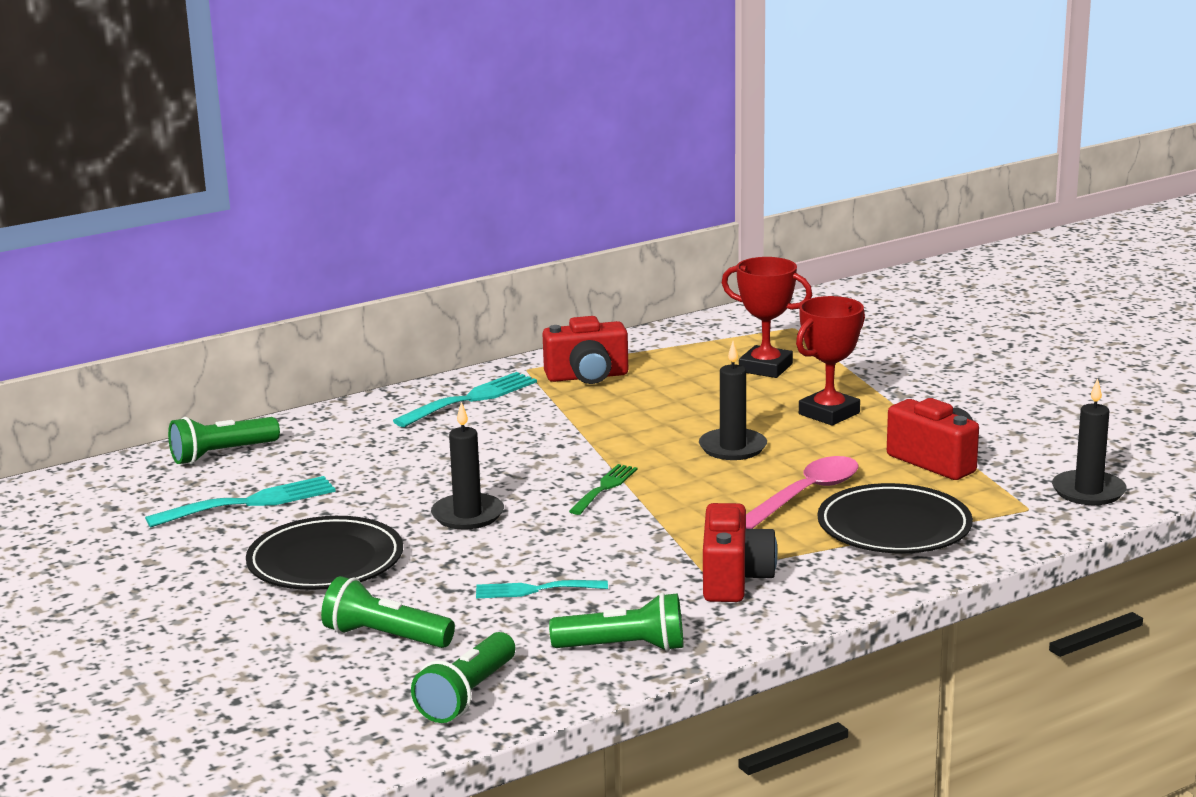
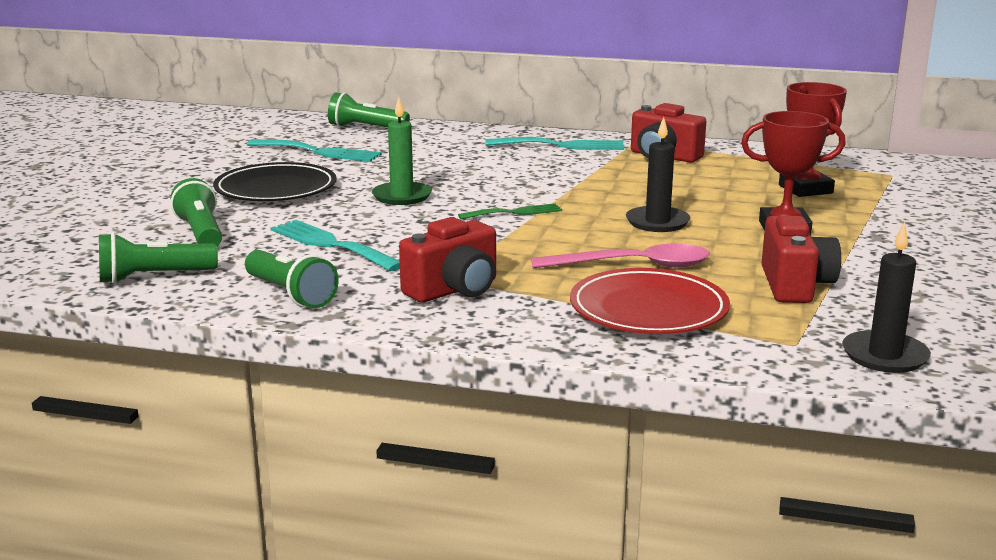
camera: 45 degrees right, 0 degrees up
black candle [431,402,504,530] -> green candle [372,97,432,205]
turquoise fork [476,580,608,598] -> turquoise fork [270,220,400,271], size x1.57
black plate [817,483,973,553] -> red plate [570,268,730,334]

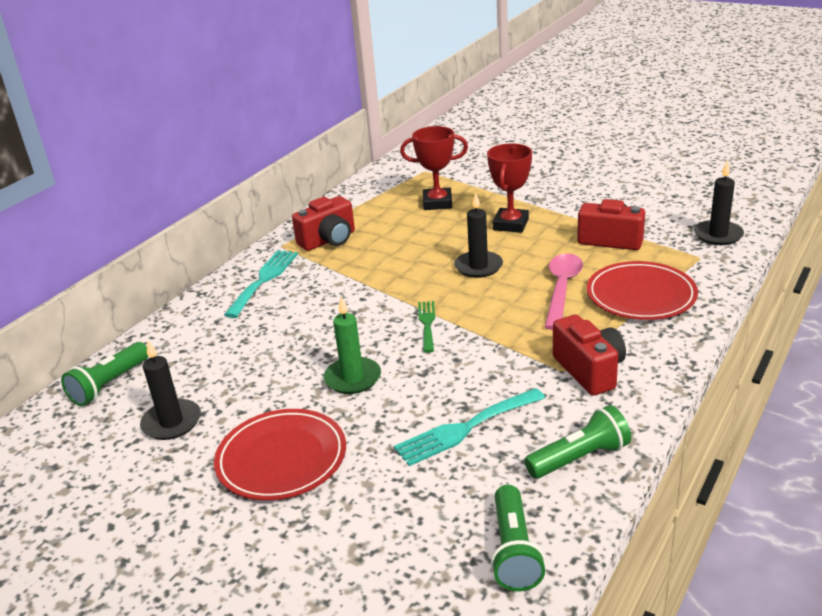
camera: 70 degrees left, 10 degrees up
green flashlight [171,178,222,246] -> none
black plate [213,162,337,201] -> red plate [214,409,346,500]
turquoise fork [246,139,381,162] -> black candle [140,340,201,440]

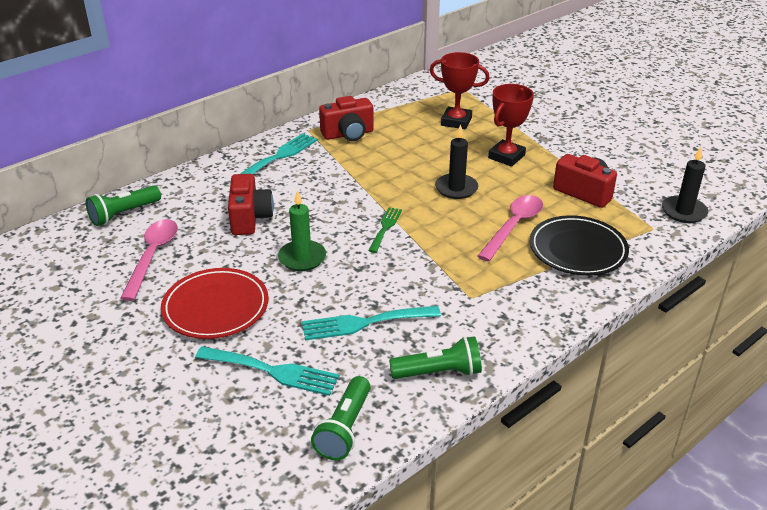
camera: 15 degrees right, 5 degrees up
black candle [140,340,201,440] -> pink spoon [120,219,178,301]
red camera [553,315,626,396] -> red camera moved to [228,174,274,235]
red plate [587,261,698,320] -> black plate [530,215,629,276]
none -> turquoise fork [195,346,339,396]

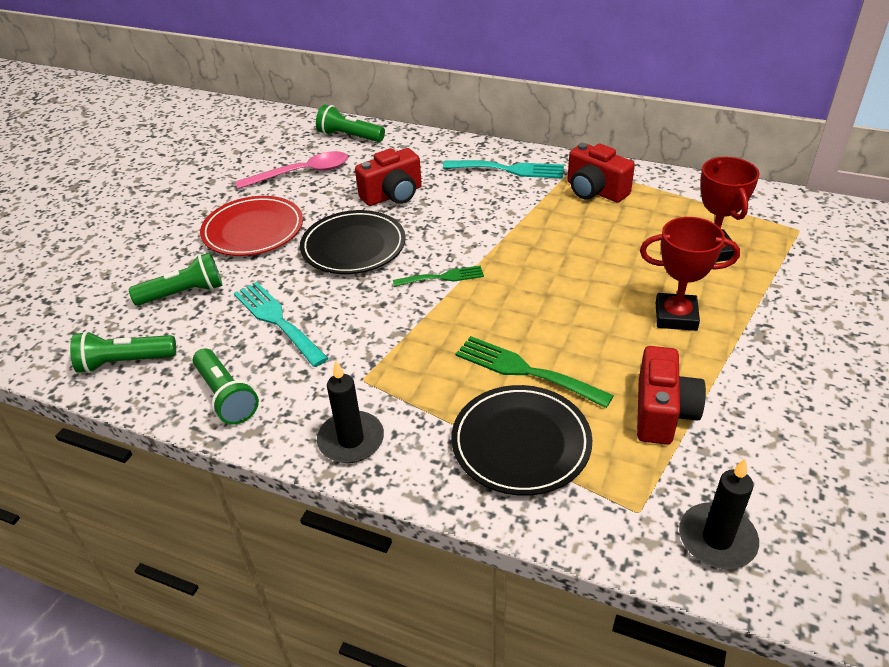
camera: 65 degrees right, 5 degrees up
turquoise fork [195,346,339,396] -> green flashlight [129,252,222,306]
green candle [278,190,326,271] -> black plate [300,210,406,274]
black candle [435,124,478,199] -> black candle moved to [317,361,384,463]
pink spoon [477,195,543,262] -> green fork [456,336,614,408]

